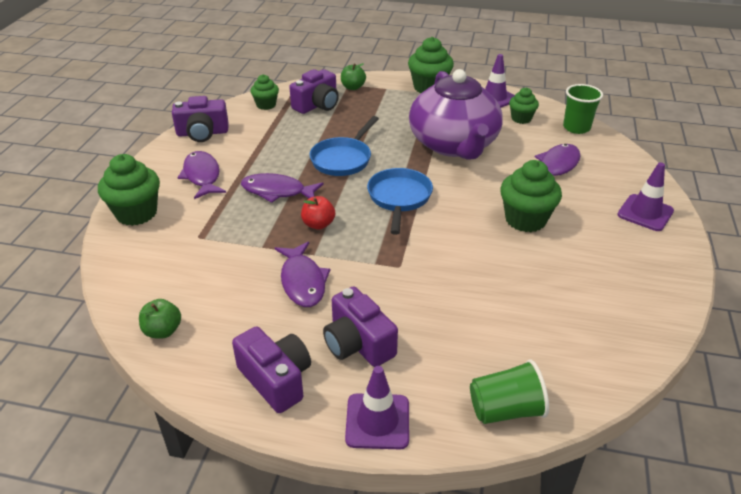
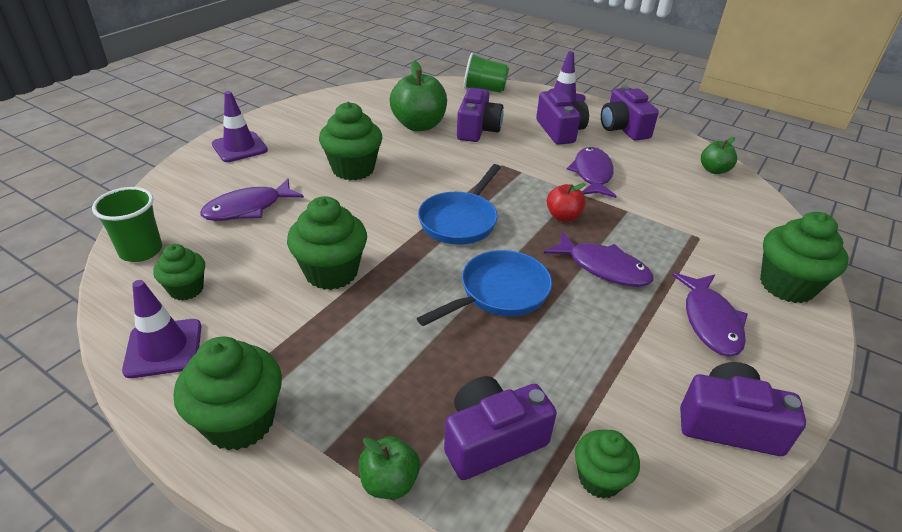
camera: 160 degrees left, 0 degrees up
purple teapot [409,69,503,160] -> green cupcake [287,196,367,290]
none -> green apple [390,61,447,131]
none -> purple camera [457,88,504,142]

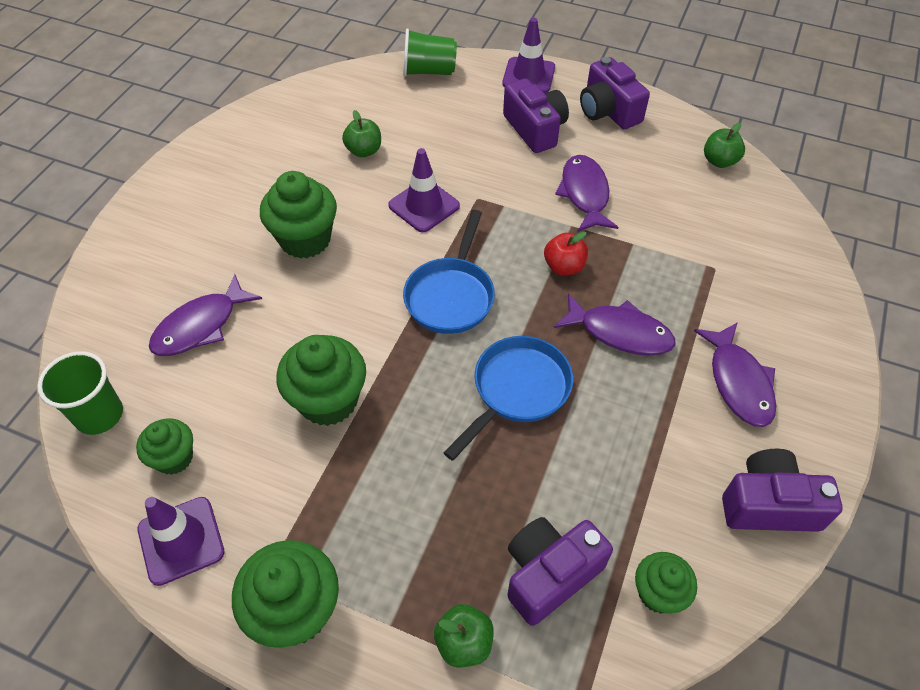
camera: 10 degrees left, 15 degrees up
purple traffic cone [212,91,268,162] -> purple traffic cone moved to [388,148,460,232]
green apple [390,61,447,131] -> green apple [342,110,381,157], size x0.55
purple camera [457,88,504,142] -> none
green cupcake [760,212,849,303] -> none

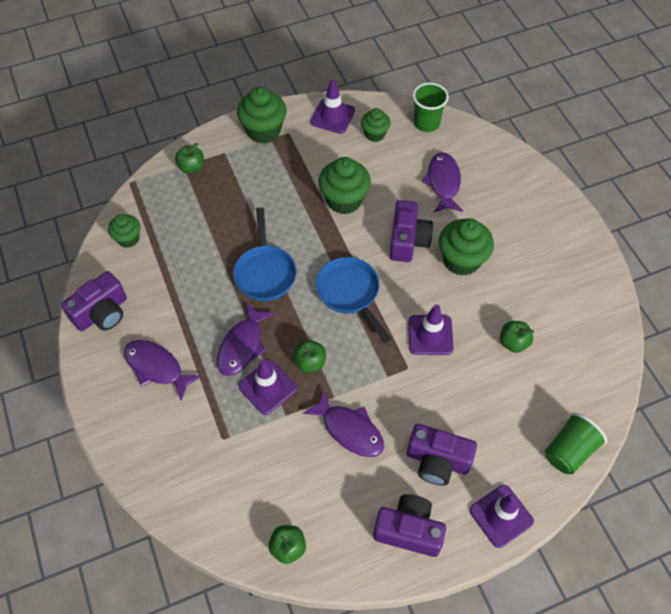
camera: 135 degrees right, 5 degrees up
purple camera [507,517,613,626] -> purple camera moved to [390,200,433,262]
red apple [544,232,588,275] -> green apple [293,340,326,373]
purple fish [554,293,676,356] -> purple fish turned 45 degrees counterclockwise [217,303,275,376]
none -> purple traffic cone [238,359,297,415]

